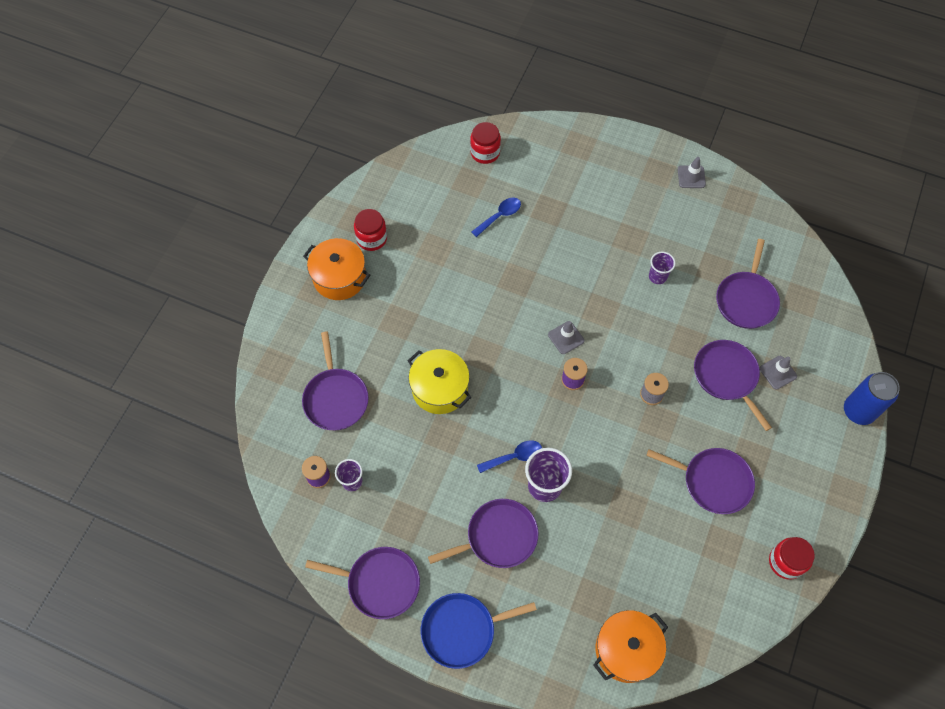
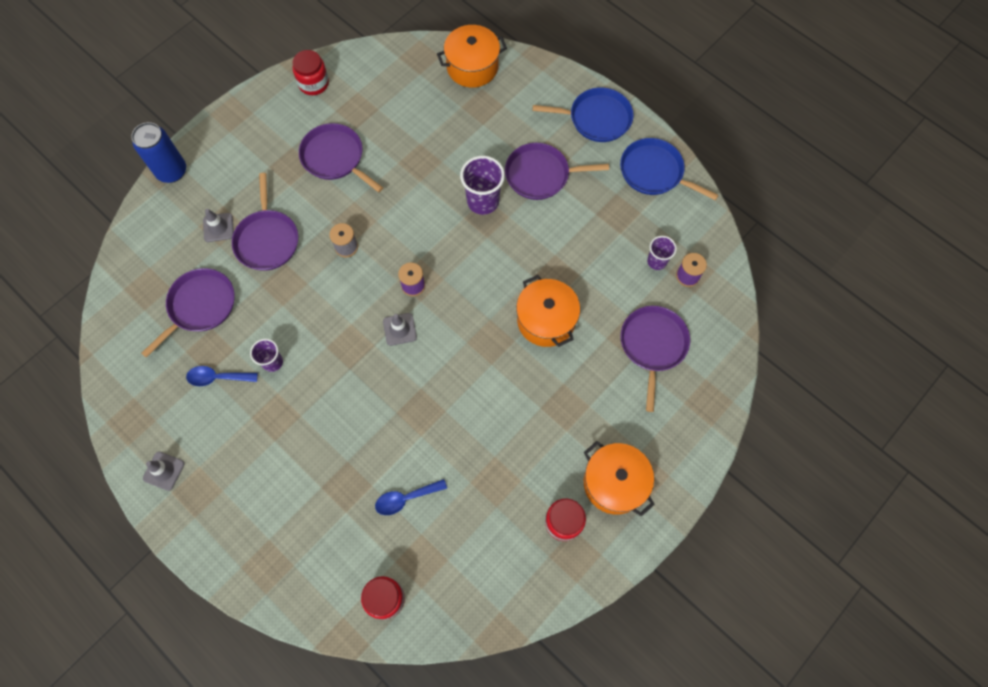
camera: 160 degrees left, 5 degrees up
purple pan [305,547,420,619] -> blue pan [620,138,718,200]
yellow pot [408,349,472,414] -> orange pot [516,275,580,347]
blue spoon [477,440,542,473] -> blue spoon moved to [186,366,258,386]

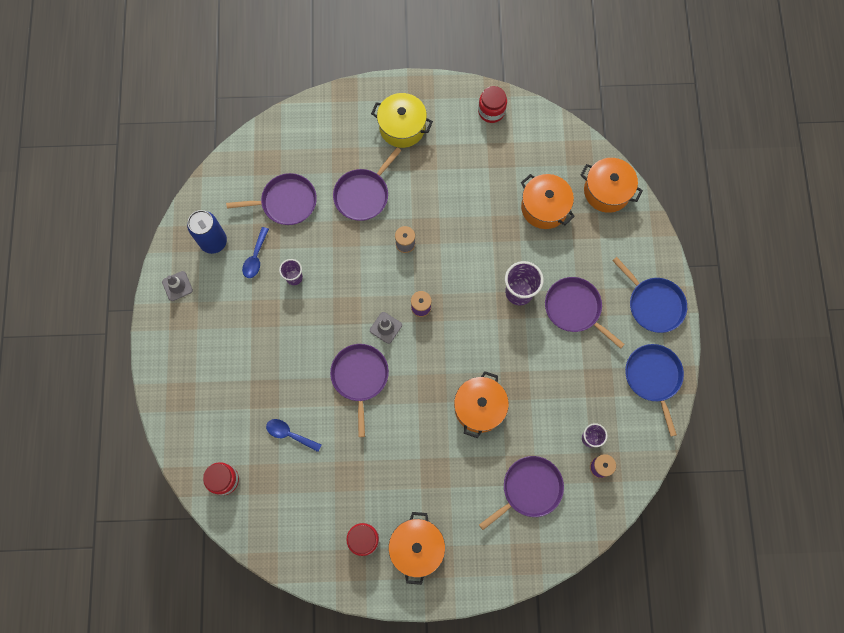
camera: 45 degrees right, 5 degrees up
blue can [131,122,186,183] -> blue can moved to [187,210,227,254]
blue spoon [186,366,258,386] -> blue spoon turned 120 degrees counterclockwise [242,227,269,278]
grey traffic cone [203,209,234,242] -> none
purple pan [299,123,383,192] -> purple pan moved to [330,344,389,437]
none -> yellow pot [371,93,433,148]
none -> orange pot [521,174,575,229]

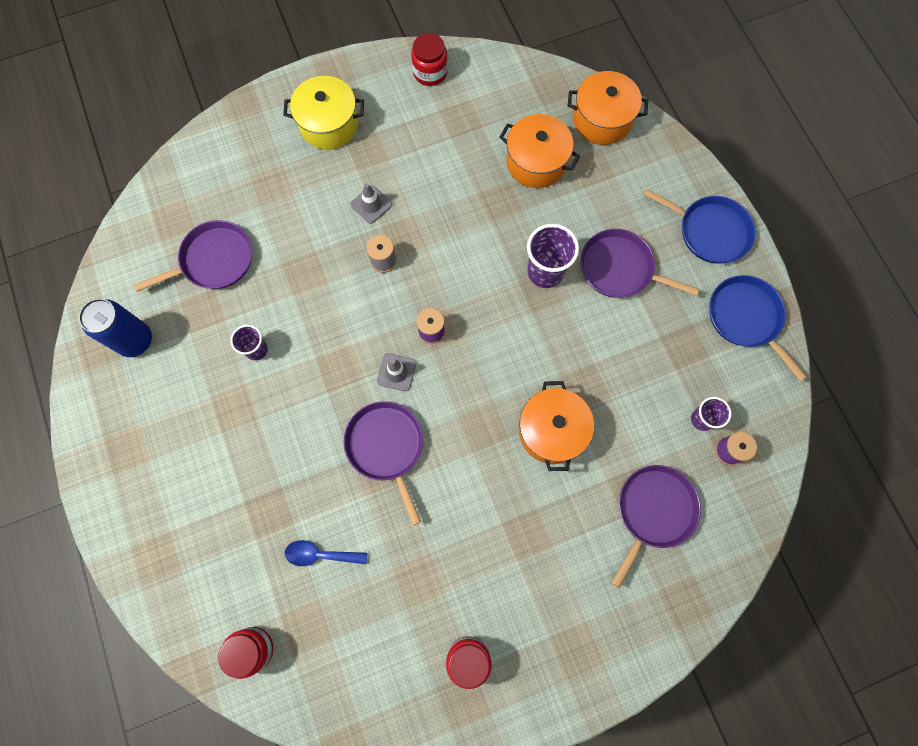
camera: 20 degrees left, 0 degrees up
grey traffic cone [162,271,193,301] -> grey traffic cone moved to [351,183,392,224]
blue spoon [242,227,269,278] -> none
purple pan [333,147,401,221] -> none
orange pot [389,512,445,585] -> none

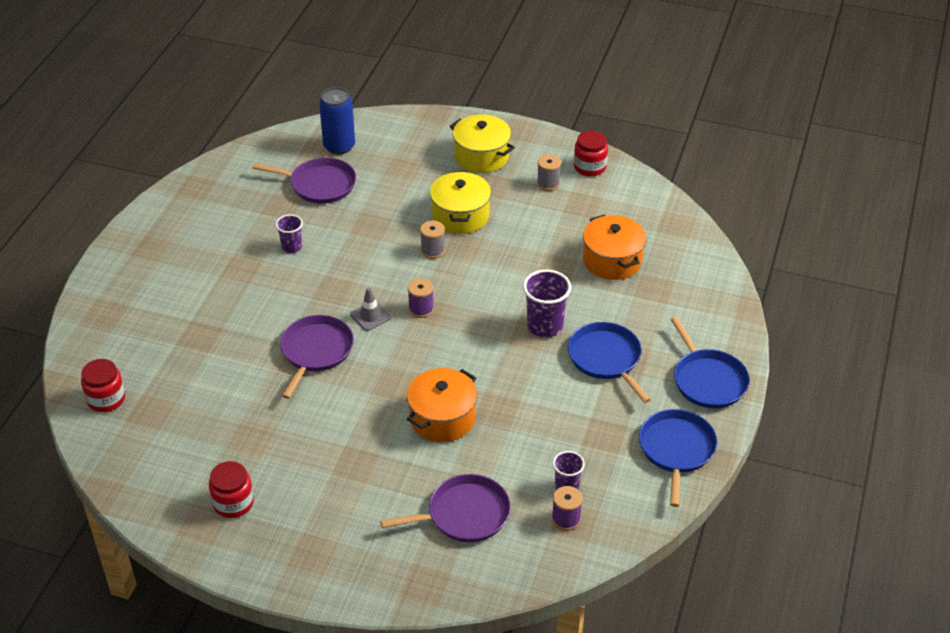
camera: 40 degrees right, 30 degrees down
blue can [79,298,152,357] -> blue can moved to [319,87,355,155]
blue spoon [285,540,368,566] -> none
grey traffic cone [351,183,392,224] -> yellow pot [430,171,491,234]
orange pot [568,71,648,145] -> none
purple pan [580,229,699,298] -> blue pan [568,322,651,403]
none -> grey spool [537,154,561,191]

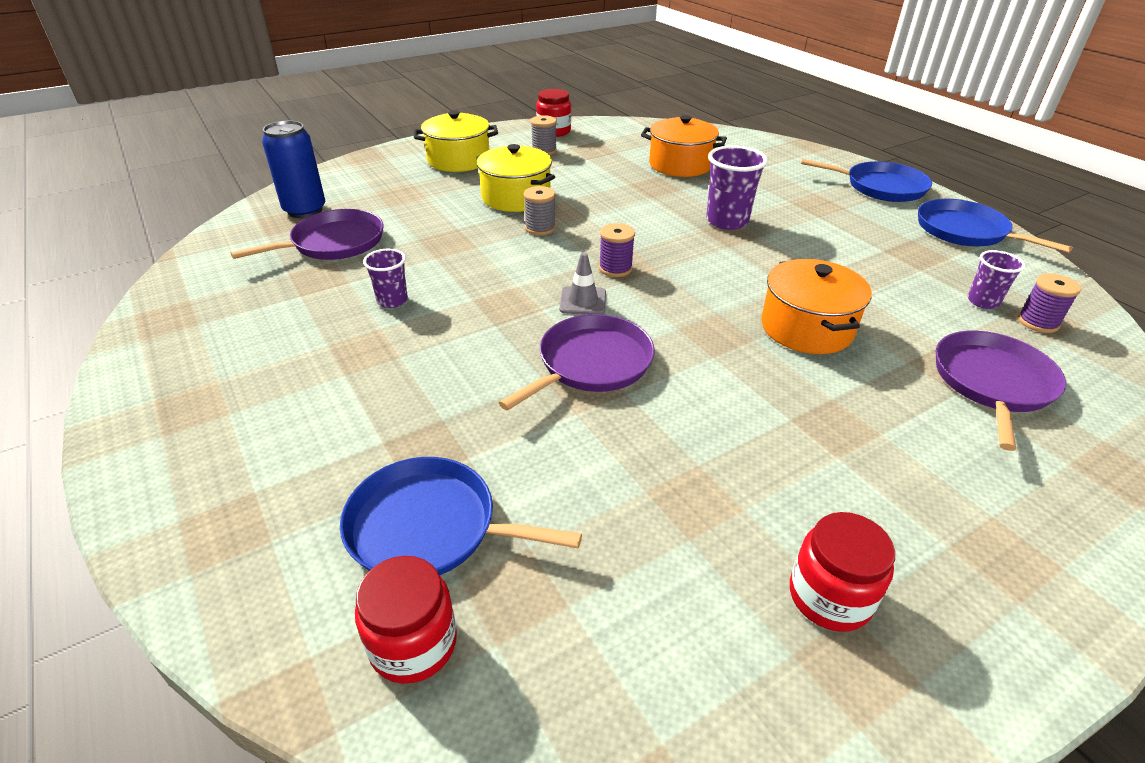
camera: 50 degrees left, 5 degrees down
purple pan [280,315,354,399] -> purple pan turned 75 degrees clockwise [499,314,655,411]
blue pan [568,322,651,403] -> blue pan moved to [340,457,582,575]

